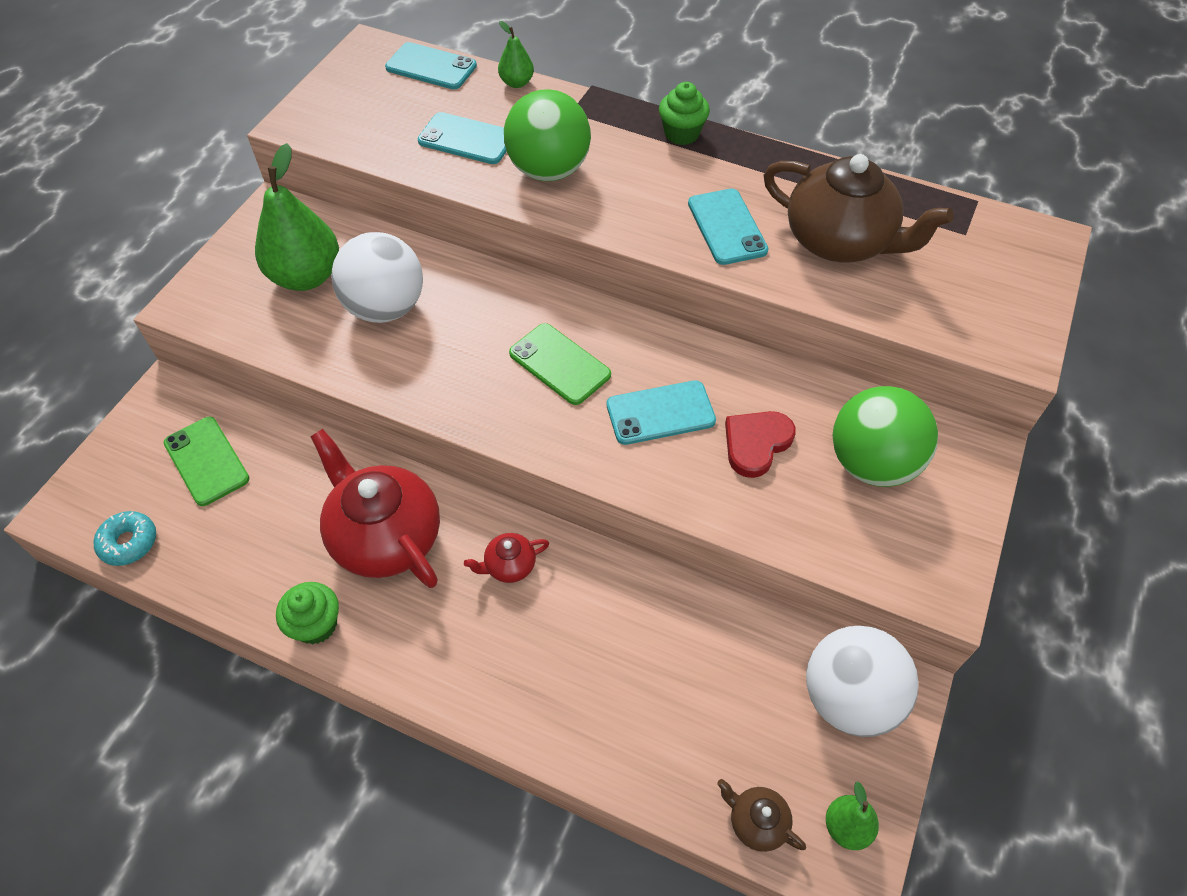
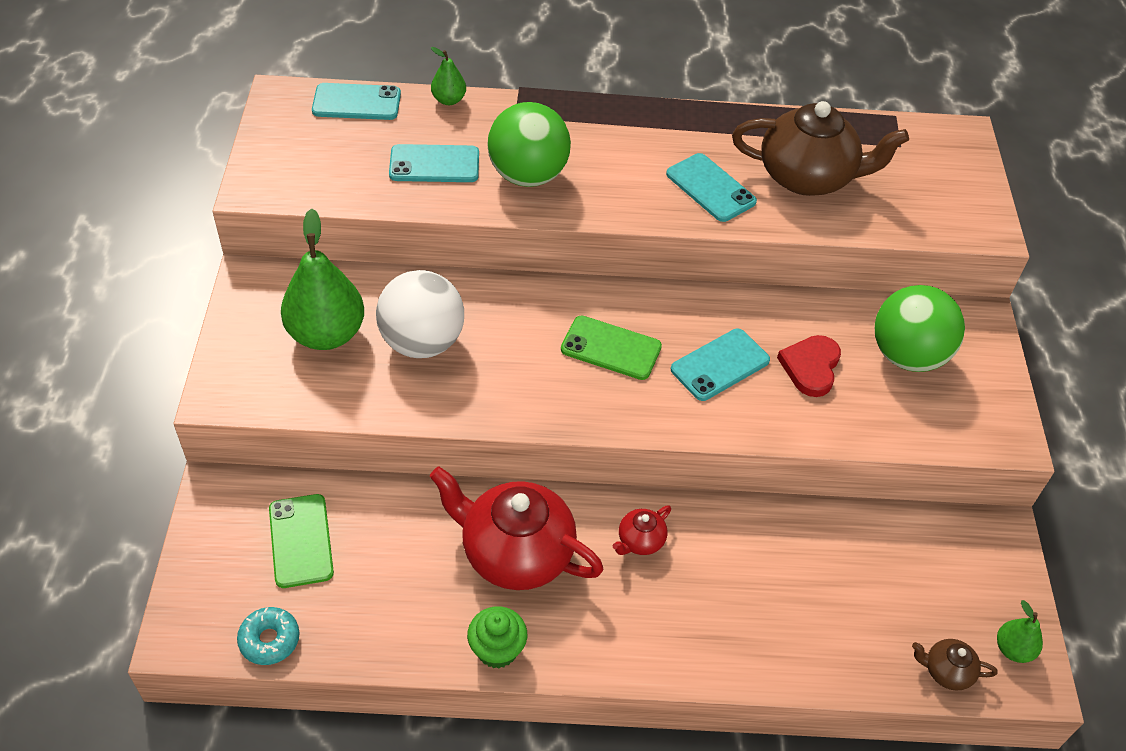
camera: 25 degrees left, 5 degrees down
green phone [163,417,249,506] -> green phone turned 45 degrees clockwise [269,494,334,588]
green cupcake [659,82,710,145] -> none
white ball [806,626,919,737] -> none

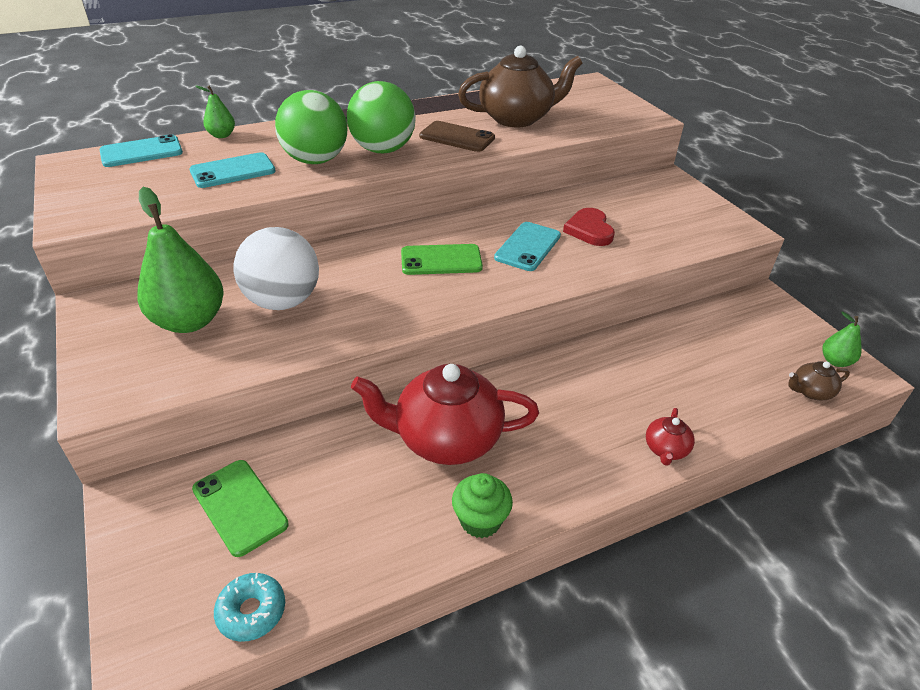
camera: 25 degrees left, 10 degrees down
red teapot [613,505,671,555] -> red teapot moved to [646,408,695,466]
turquoise phone [666,153,757,222] -> brown phone [419,121,495,152]
green ball [875,285,965,372] -> green ball moved to [347,81,416,153]

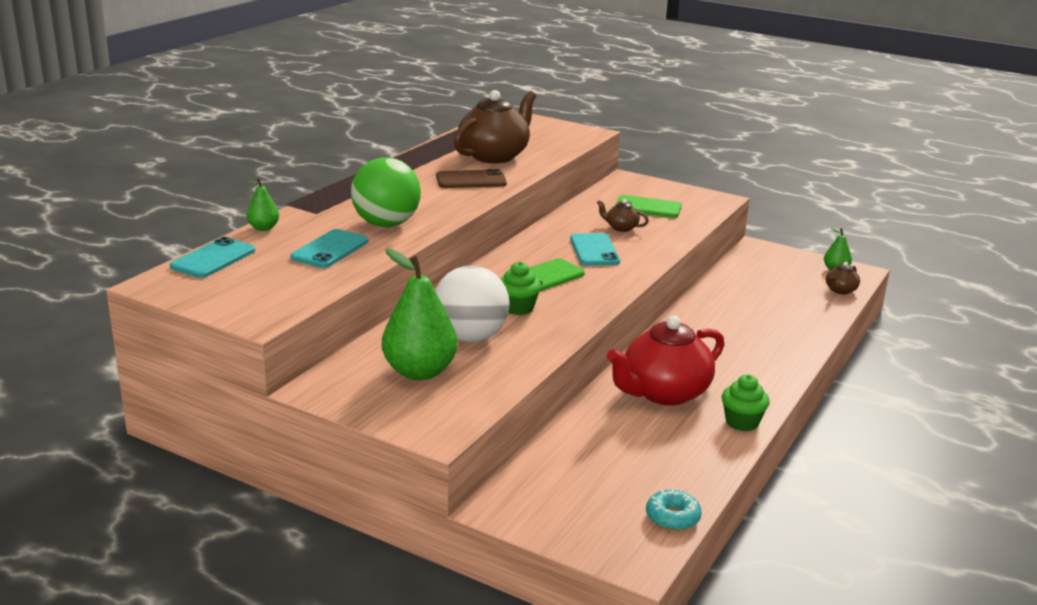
camera: 35 degrees left, 15 degrees down
green phone [192,460,289,557] -> green phone moved to [615,195,682,218]
green ball [347,81,416,153] -> none
red heart [563,208,615,246] -> brown teapot [597,199,649,232]
red teapot [646,408,695,466] -> none
none -> green cupcake [500,261,541,315]

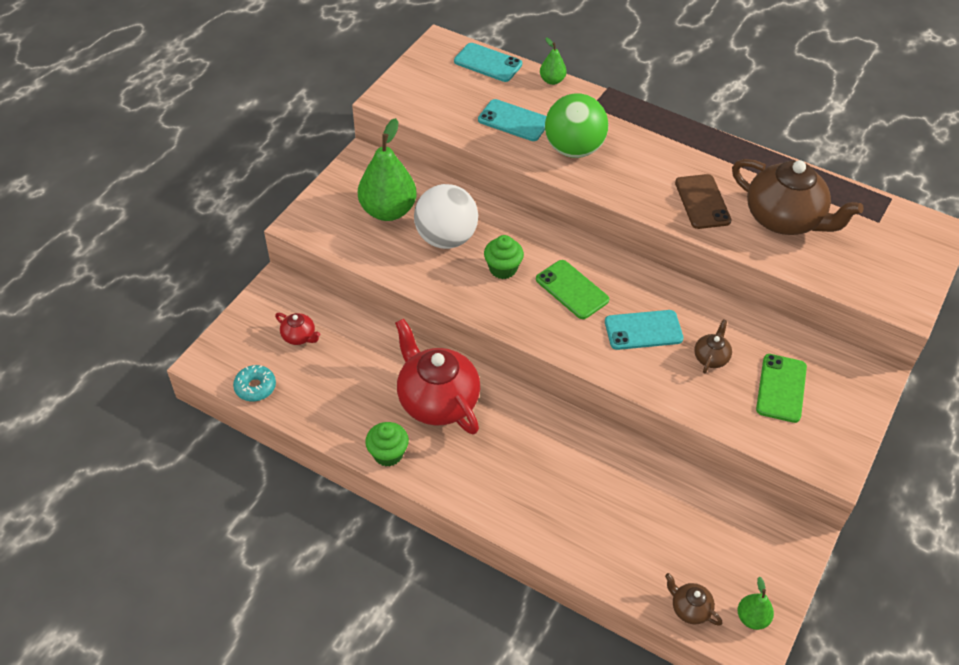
camera: 90 degrees right, 25 degrees up
none -> red teapot [275,313,321,345]

